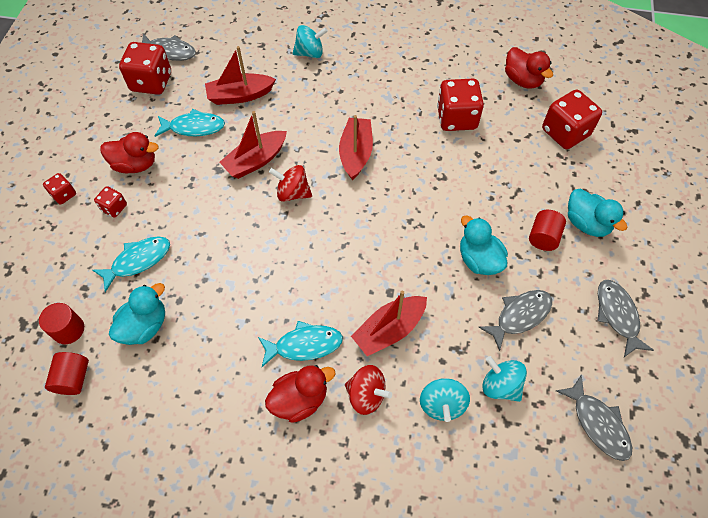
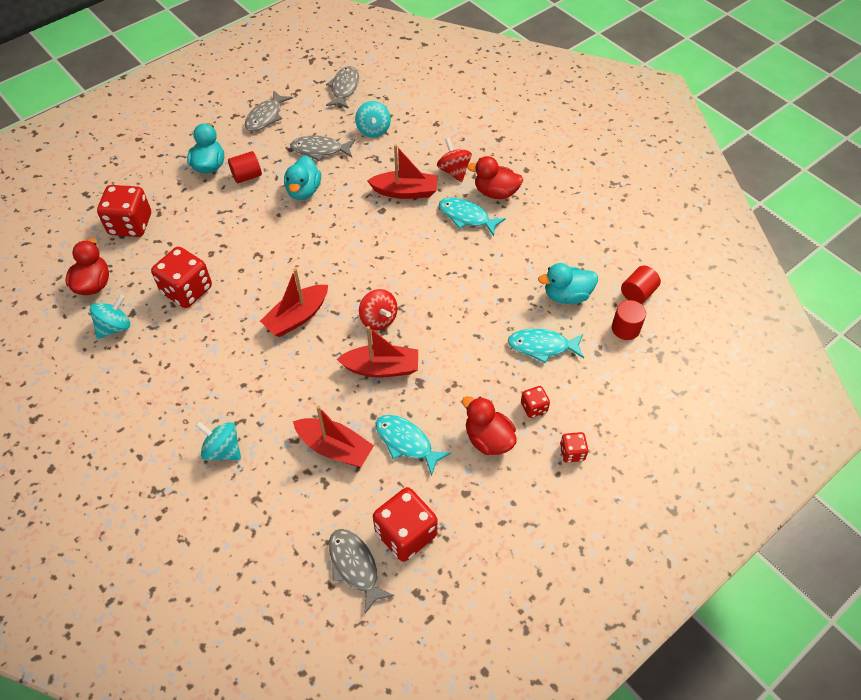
camera: 140 degrees left, 5 degrees down
turquoise spinning top [420,378,470,422] -> turquoise spinning top moved to [90,295,130,339]

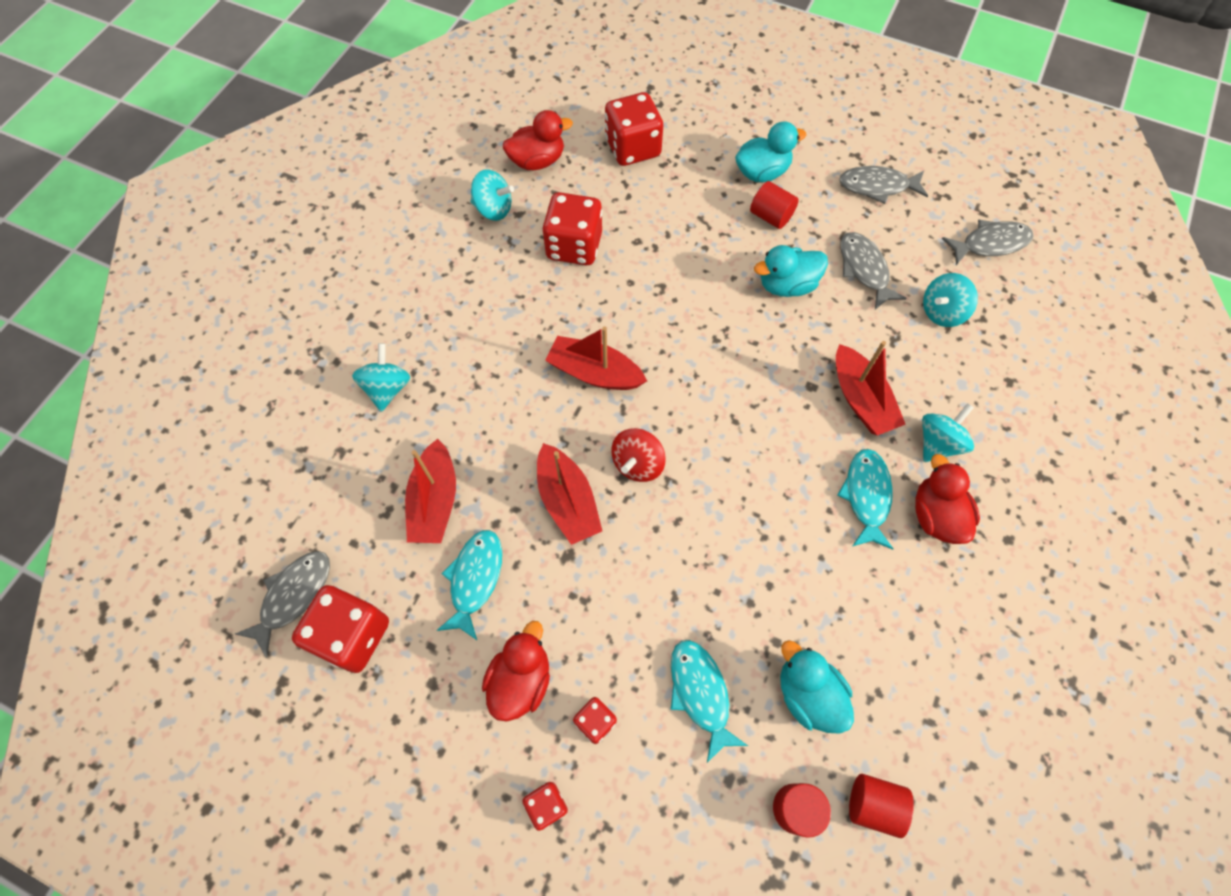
camera: 65 degrees right, 10 degrees up
red spinning top [437,138,472,182] -> turquoise spinning top [922,403,974,462]

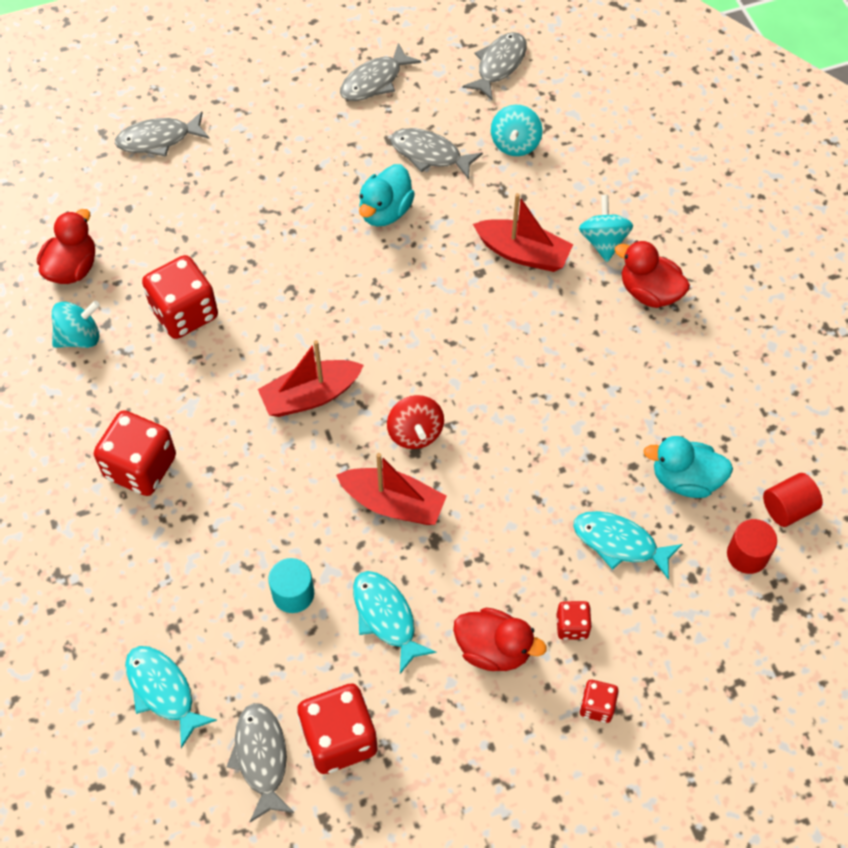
camera: 45 degrees left, 5 degrees down
turquoise spinning top [352,343,410,412] -> none
red boat [405,439,456,543] -> turquoise cylinder [268,558,314,613]
red duck [482,621,550,721] -> red duck turned 135 degrees clockwise [453,608,547,671]
red dice [605,92,663,166] -> red dice moved to [94,410,176,496]
turquoise duck [735,121,806,182] -> none
red cylinder [750,181,799,229] -> none
turquoise fish [837,449,893,550] -> turquoise fish moved to [125,646,217,748]
none -> grey fish [115,111,210,157]

